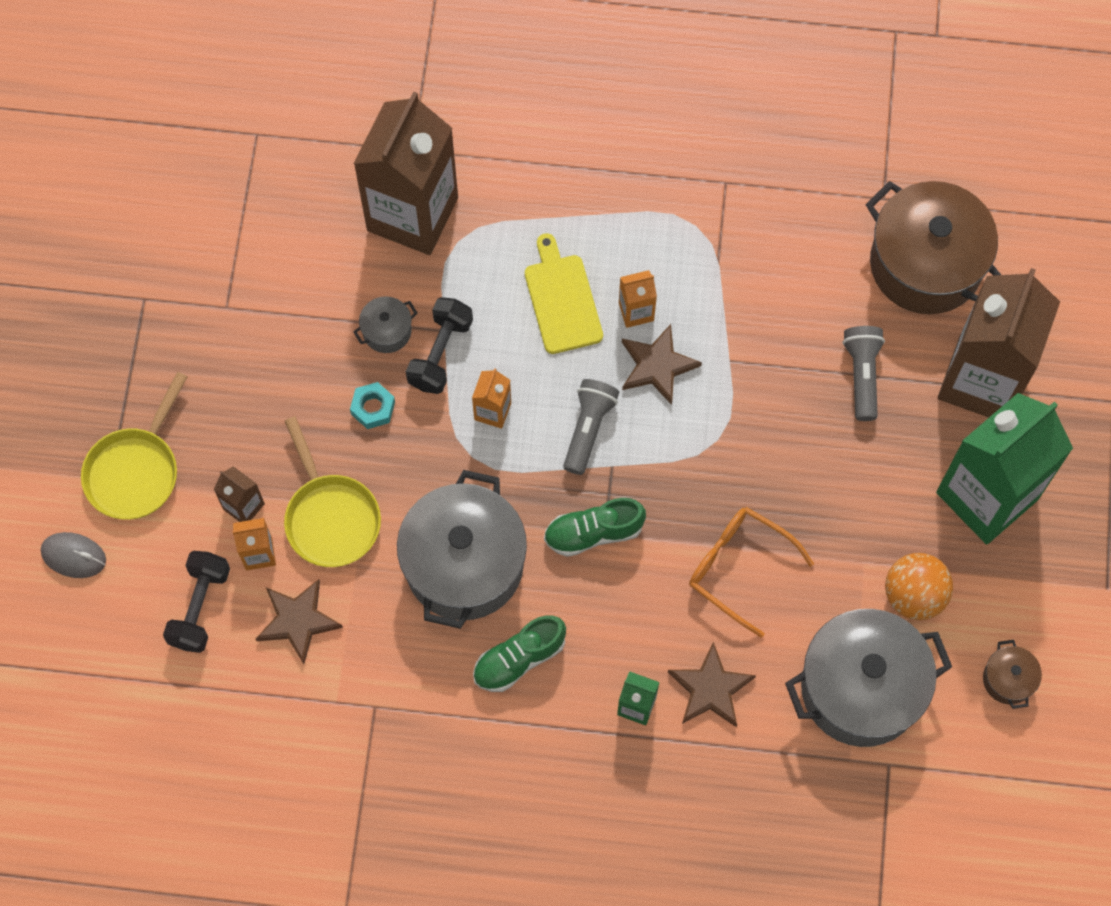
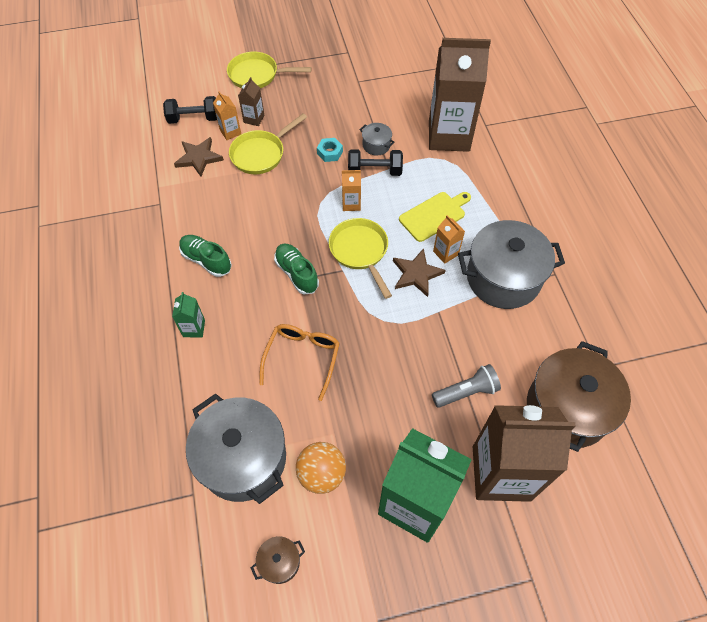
camera: 70 degrees right, 10 degrees down
grey mouse [41,532,106,578] -> none
grey pot [397,470,527,629] -> grey pot moved to [458,220,565,309]
grey flashlight [563,379,619,475] -> yellow pan [329,218,392,299]
brown star [668,642,756,727] -> none

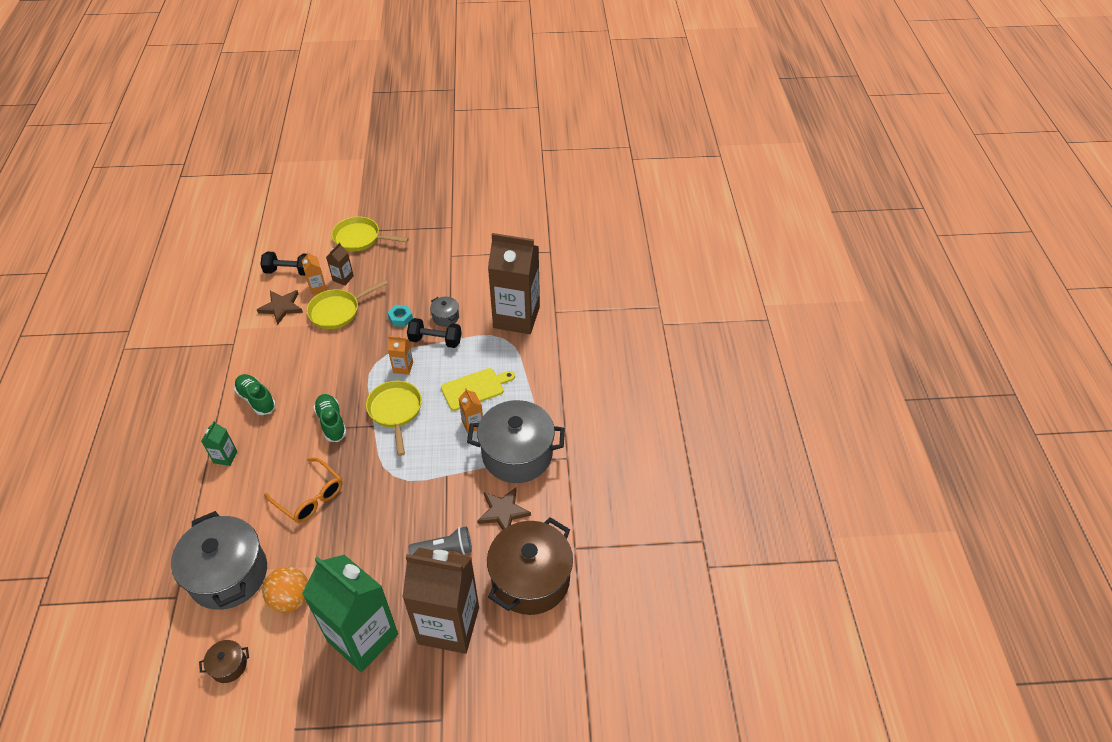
camera: 10 degrees right, 10 degrees down
orange glasses [259,324,340,401] -> orange glasses turned 105 degrees clockwise [264,458,343,523]
brown star [393,248,446,297] -> brown star moved to [477,488,531,530]

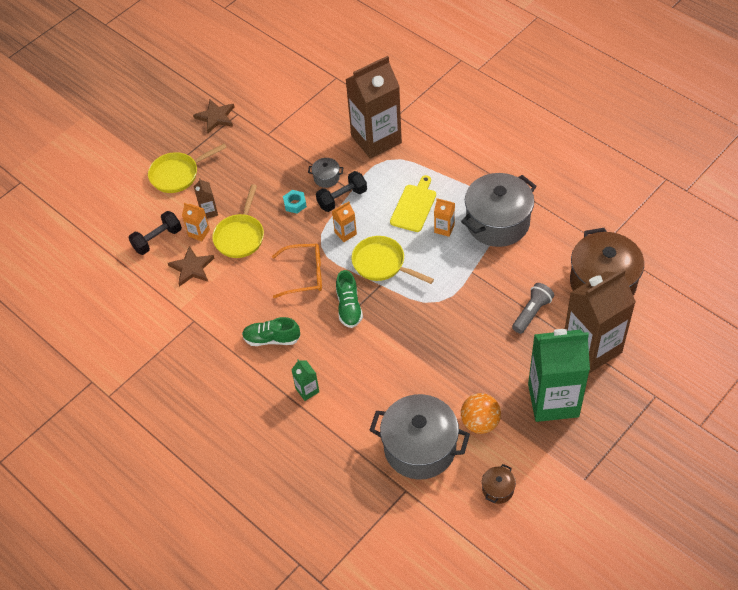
camera: 40 degrees left, 5 degrees up
orange glasses [264,458,343,523] -> orange glasses moved to [272,244,322,298]
green shoe [313,394,347,442] -> green shoe turned 120 degrees counterclockwise [336,270,363,328]
brown star [477,488,531,530] -> brown star moved to [193,99,235,133]

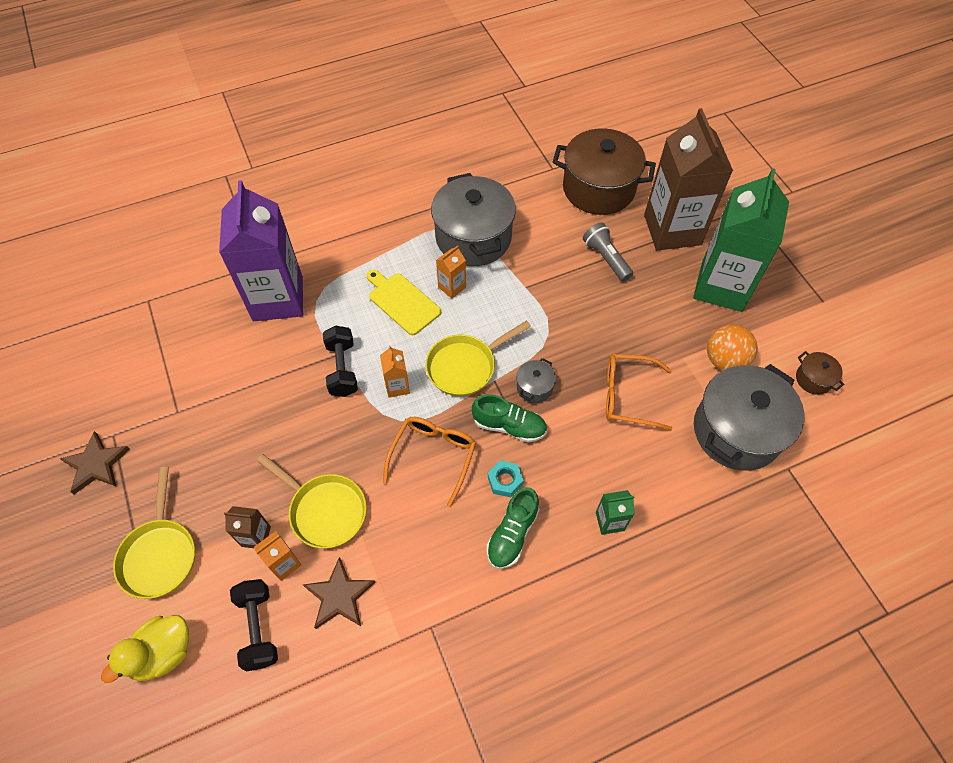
camera: 70 degrees left, 5 degrees up
turquoise nut [283,190,307,213] -> turquoise nut moved to [488,460,524,497]
grey pot [308,158,343,188] -> grey pot moved to [516,358,556,403]
brown carton [346,56,402,159] -> purple carton [219,180,303,321]
none -> yellow duck [101,615,189,683]
none -> orange glasses [606,354,672,430]

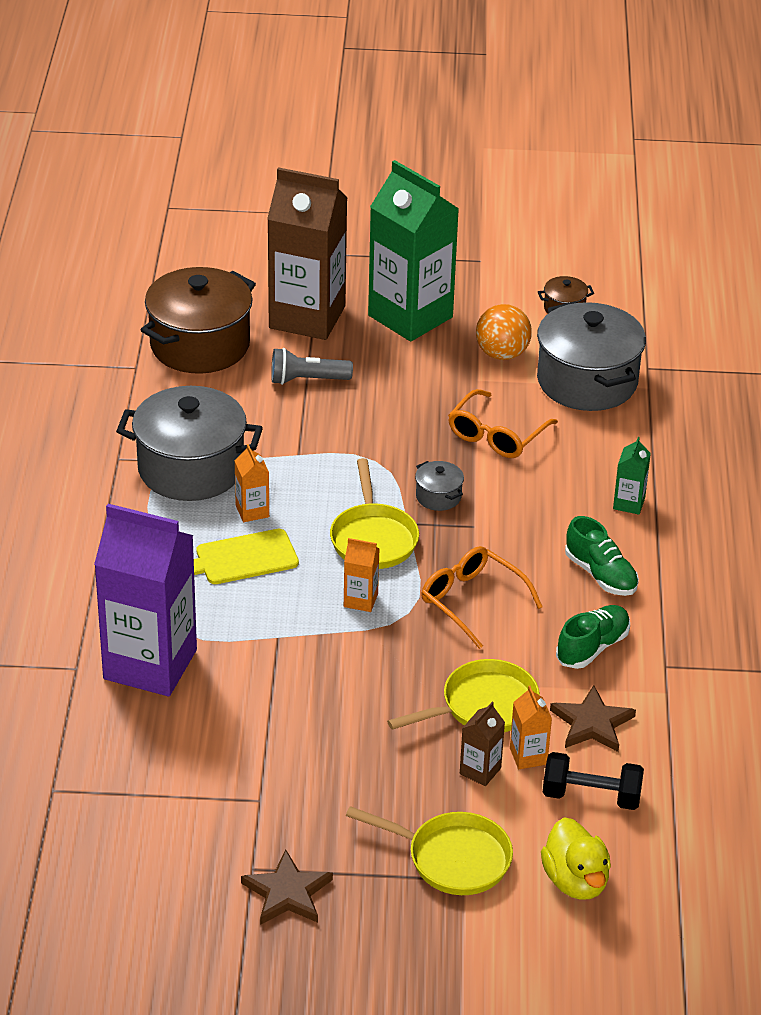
camera: 65 degrees left, 20 degrees down
black dumbbell [323,325,358,397] -> none
green shoe [472,394,547,443] -> green shoe moved to [556,605,630,669]
turquoise nut [488,460,524,497] -> none

